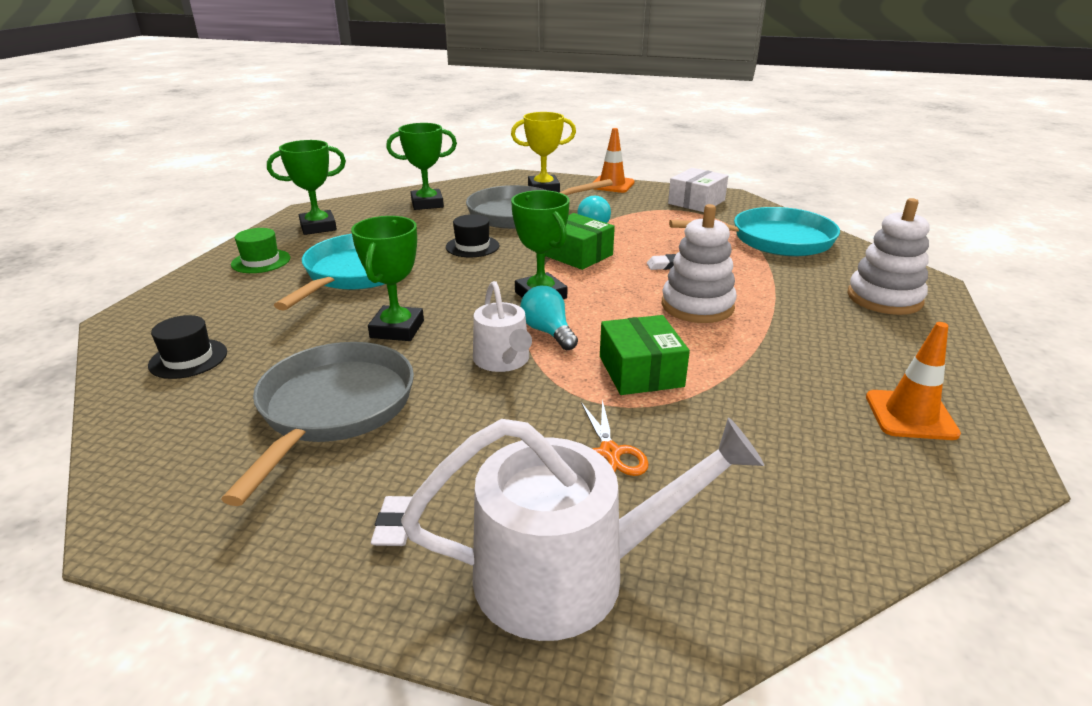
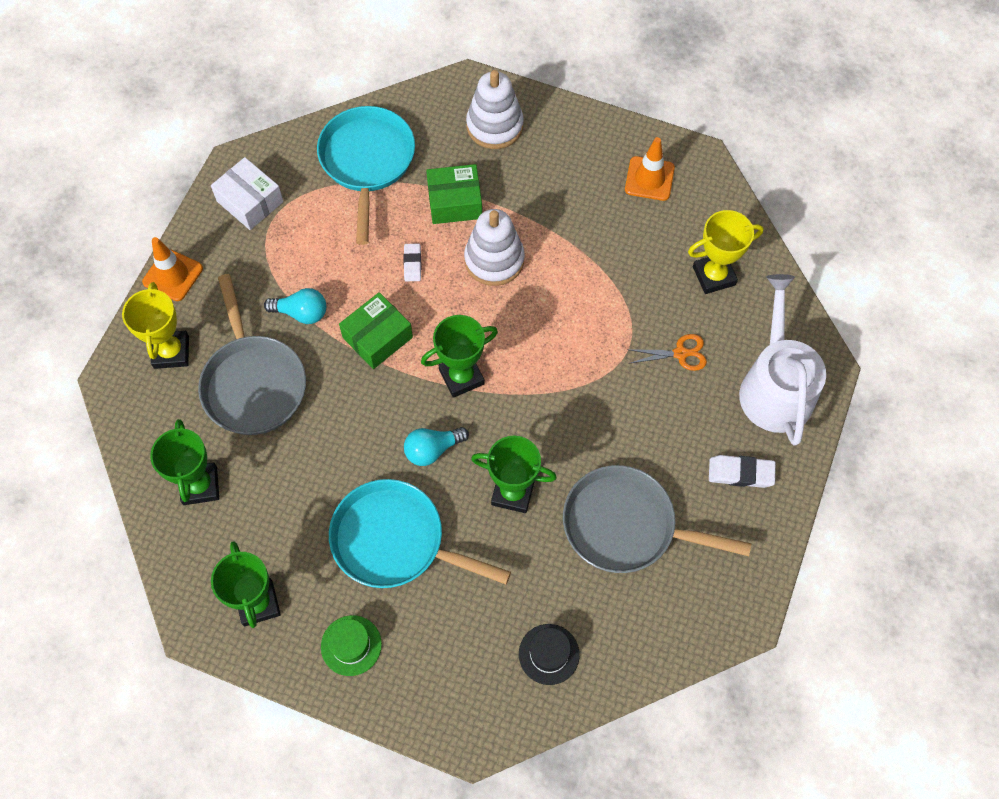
camera: 85 degrees left, 35 degrees up
white eraser [371,496,412,546] -> white eraser [709,455,776,488], size x1.51
black hat [446,214,500,257] -> none
white watering can [473,281,532,372] -> none
turquoise light bulb [520,285,578,350] -> turquoise light bulb moved to [404,427,469,466]
green box [600,315,690,395] -> green box moved to [426,164,482,224]
none -> yellow trophy [688,210,763,294]

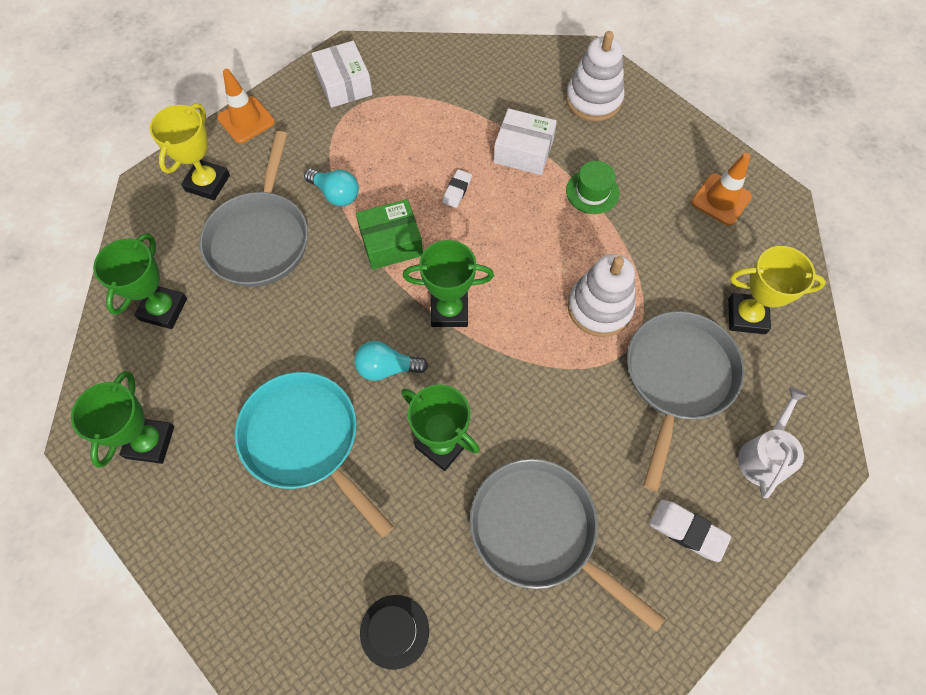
camera: 25 degrees right, 0 degrees up
turquoise pan [317,106,415,245] -> none
green hat [321,615,382,676] -> green hat moved to [566,161,619,214]
green box [426,164,482,224] -> white box [494,108,557,175]
white stacking toy [464,209,525,286] -> white stacking toy moved to [568,254,636,337]
orange scissors [628,334,707,371] -> grey pan [627,311,745,491]
white watering can [739,274,826,446] -> white watering can [738,387,808,498], size x0.58

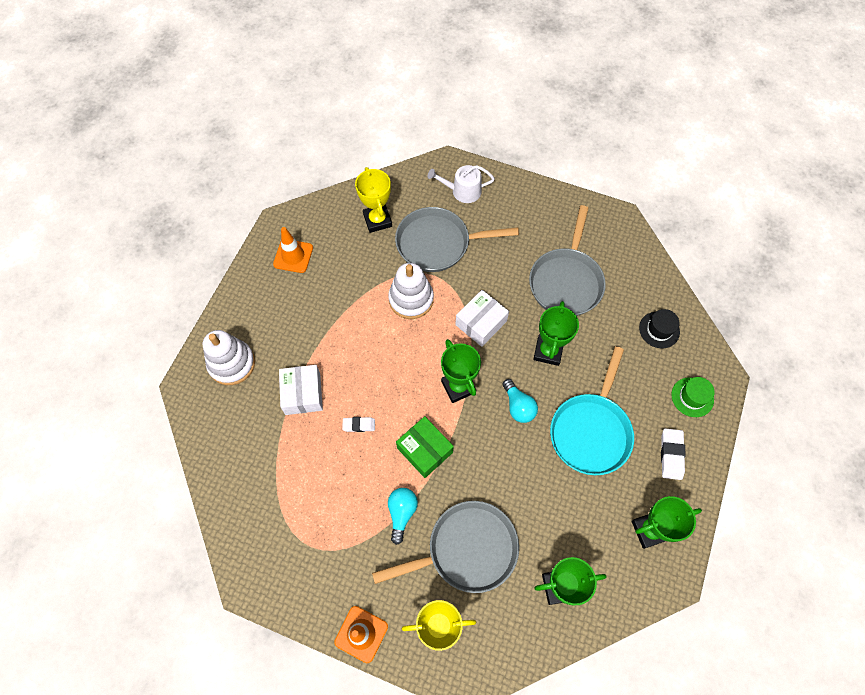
camera: 115 degrees left, 0 degrees up
white box [311,41,373,108] -> white box moved to [455,290,509,347]
green hat [566,161,619,214] -> green hat moved to [671,377,715,417]
white eraser [649,500,731,562] -> white eraser moved to [661,428,686,480]

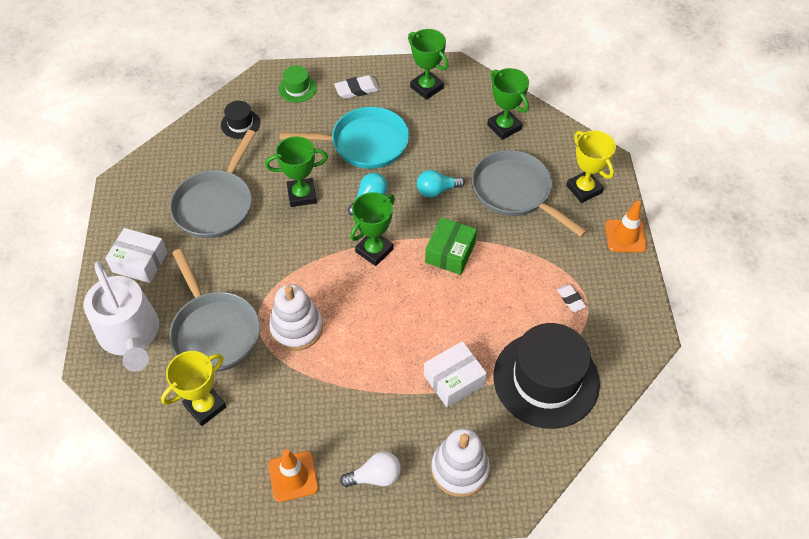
camera: 115 degrees left, 10 degrees down
white eraser [342,417,375,432] -> white eraser moved to [557,284,586,312]
turquoise light bulb [388,488,418,545] -> turquoise light bulb moved to [417,170,465,198]
white watering can [428,165,495,203] -> white watering can [83,261,159,372], size x1.72
white box [455,290,509,347] -> white box moved to [105,228,168,283]
grey pan [529,205,606,316] -> grey pan turned 120 degrees clockwise [169,130,256,238]
none -> white light bulb [340,451,401,487]
none -> black hat [494,323,600,429]

